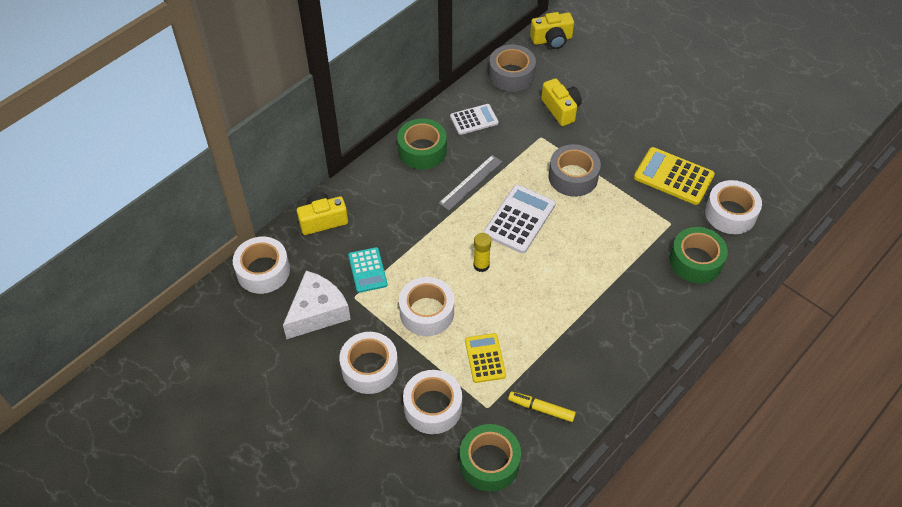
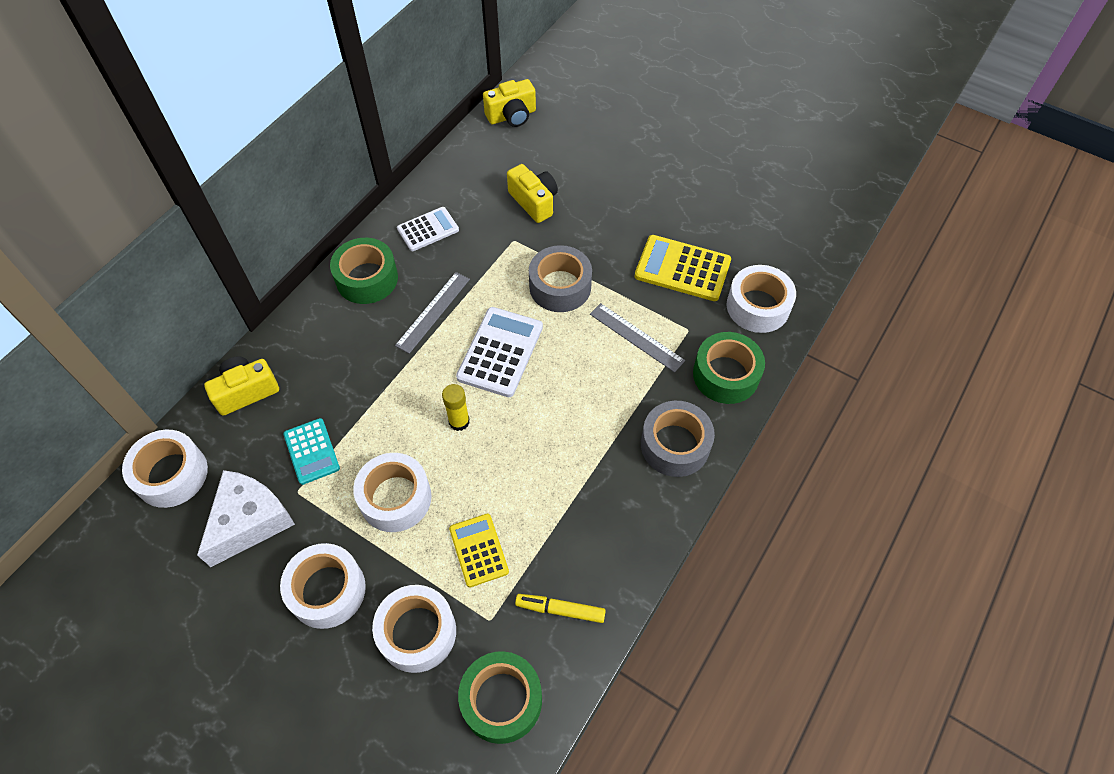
camera: 10 degrees left, 5 degrees up
grey tape [489,45,536,92] -> grey tape moved to [641,401,715,477]
none -> grey ruler [590,303,685,373]

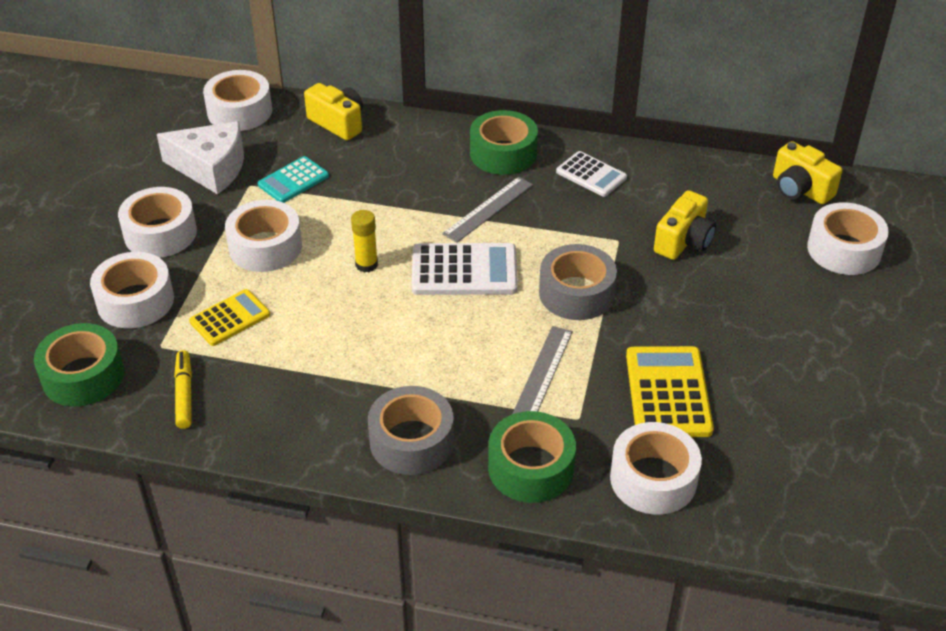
camera: 70 degrees right, 15 degrees down
grey ruler [395,272,470,354] -> grey ruler turned 60 degrees counterclockwise [442,177,533,243]
none -> white tape [807,202,889,275]

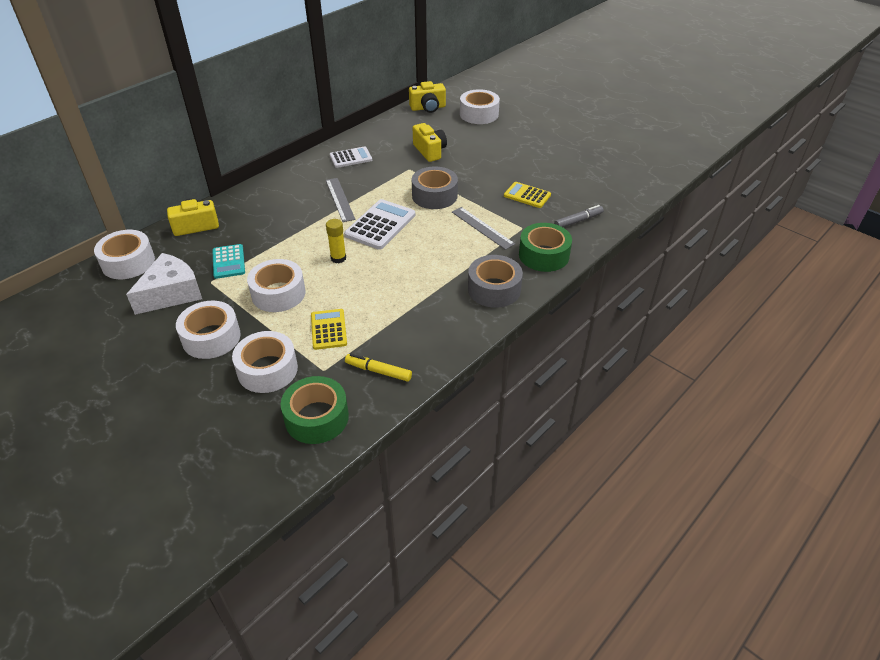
camera: 60 degrees left, 0 degrees up
green tape [470,110,538,175] -> none
white tape [610,422,702,515] -> grey marker [554,205,604,227]
yellow calculator [626,346,714,437] -> yellow calculator [504,182,551,208], size x0.64

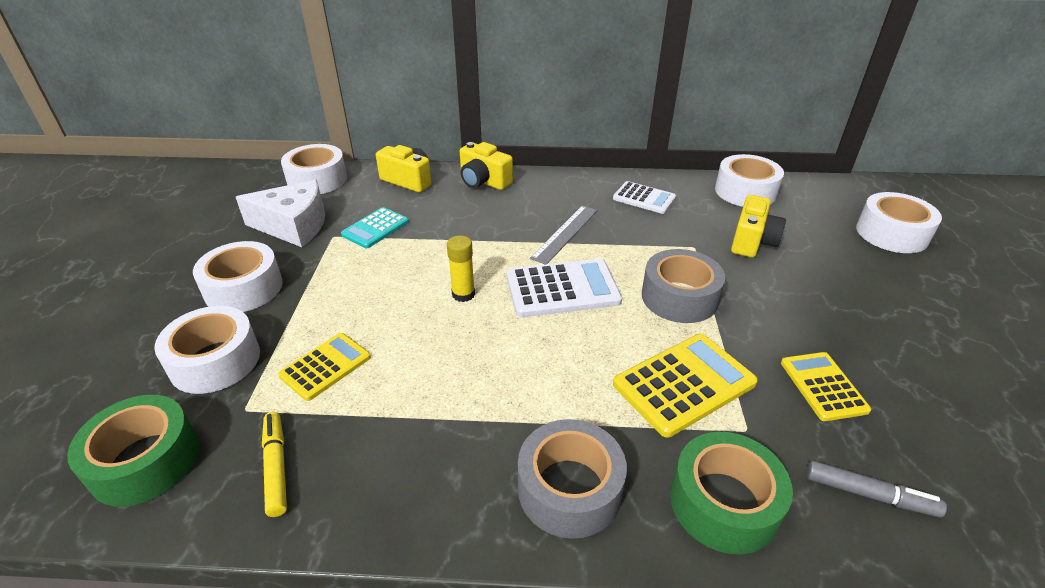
camera: 50 degrees right, 5 degrees down
white tape [247,259,306,312] -> white tape moved to [715,154,784,207]
yellow camera [409,81,446,113] -> yellow camera moved to [460,142,513,190]
grey ruler [452,207,515,250] -> yellow calculator [613,334,758,438]

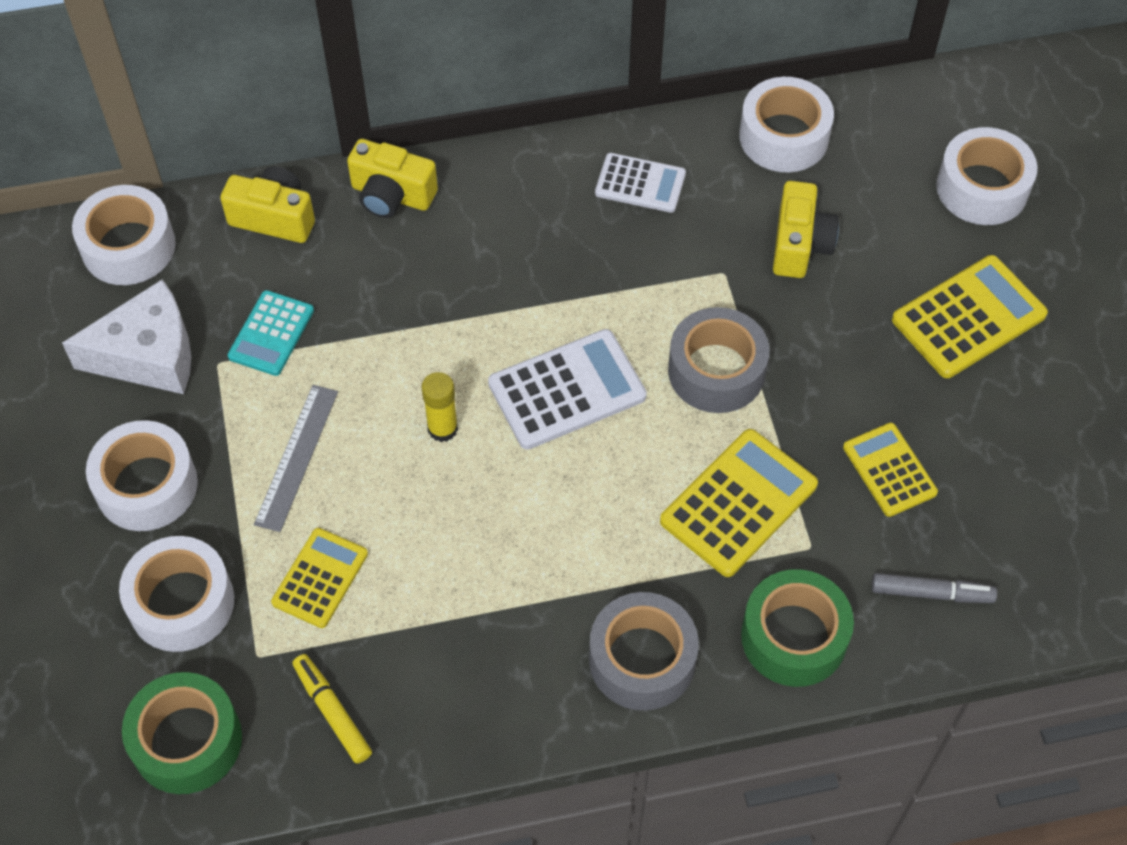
camera: 15 degrees left, 20 degrees up
grey ruler [530,205,597,265] -> grey ruler moved to [254,385,338,532]
none -> yellow calculator [892,255,1048,378]

